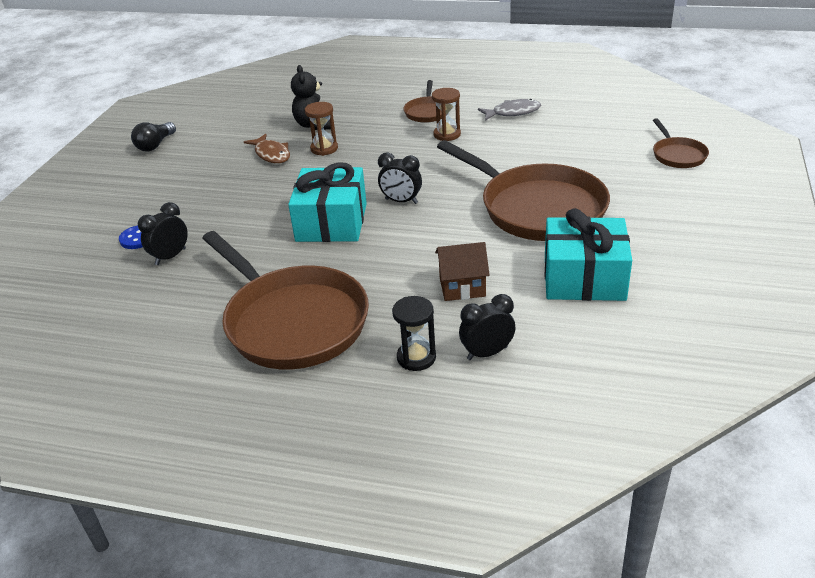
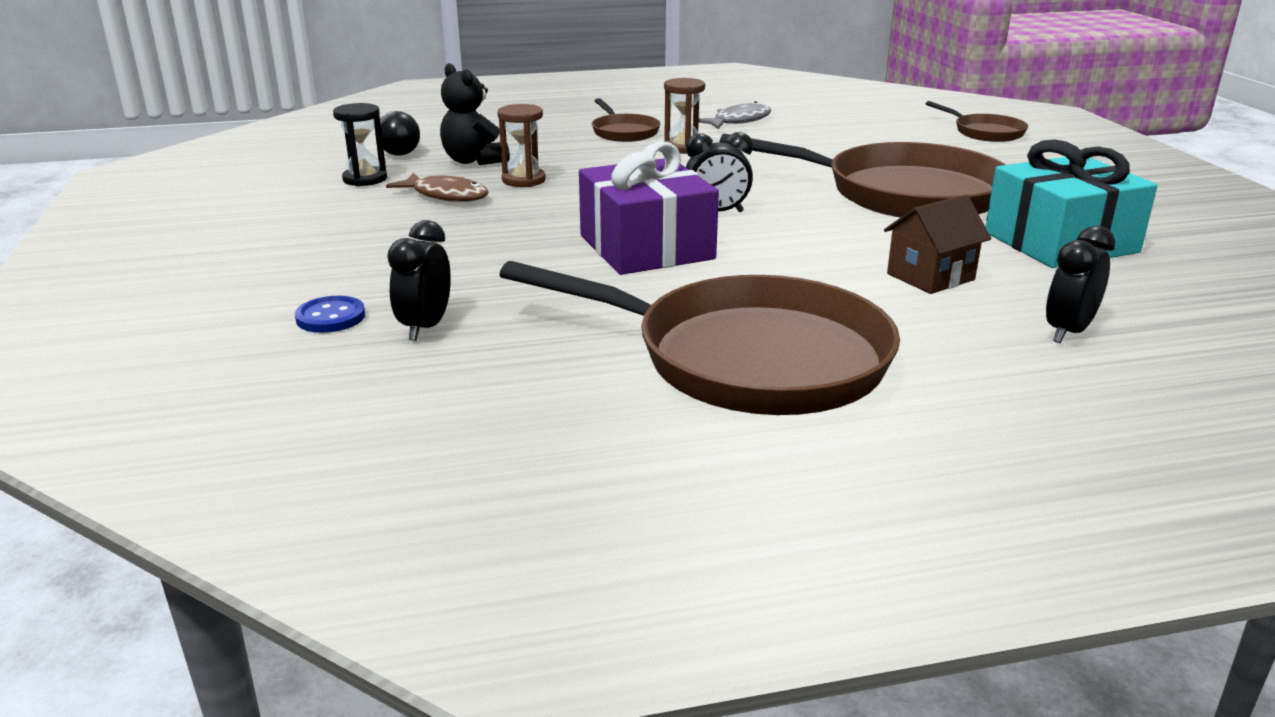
camera: 30 degrees left, 10 degrees down
black light bulb [131,122,176,152] -> black light bulb moved to [380,111,420,156]
turquoise gift [288,162,367,242] -> purple gift [579,141,719,275]
black hourglass [392,296,436,371] -> black hourglass moved to [333,103,387,186]

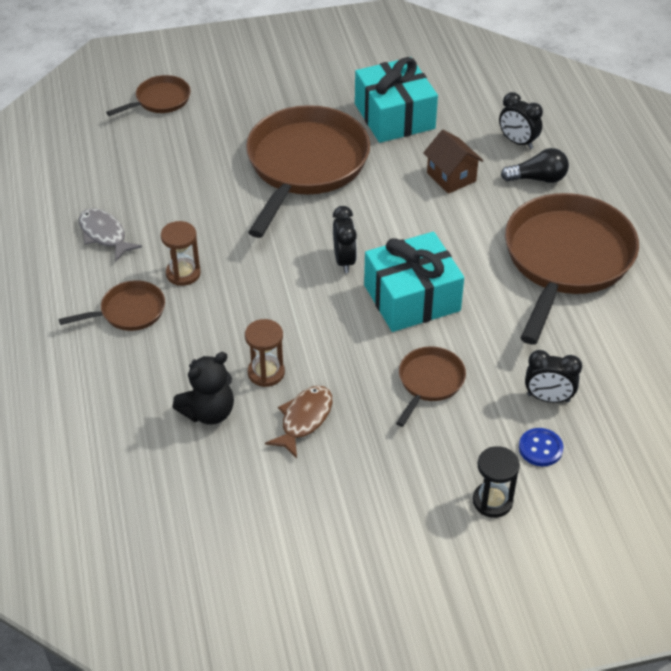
camera: 90 degrees left, 20 degrees up
black hourglass [333,103,387,186] -> black hourglass moved to [473,446,520,518]
black light bulb [380,111,420,156] -> black light bulb moved to [501,148,569,183]
purple gift [579,141,719,275] -> turquoise gift [364,232,464,332]
none -> brown pan [396,347,466,427]

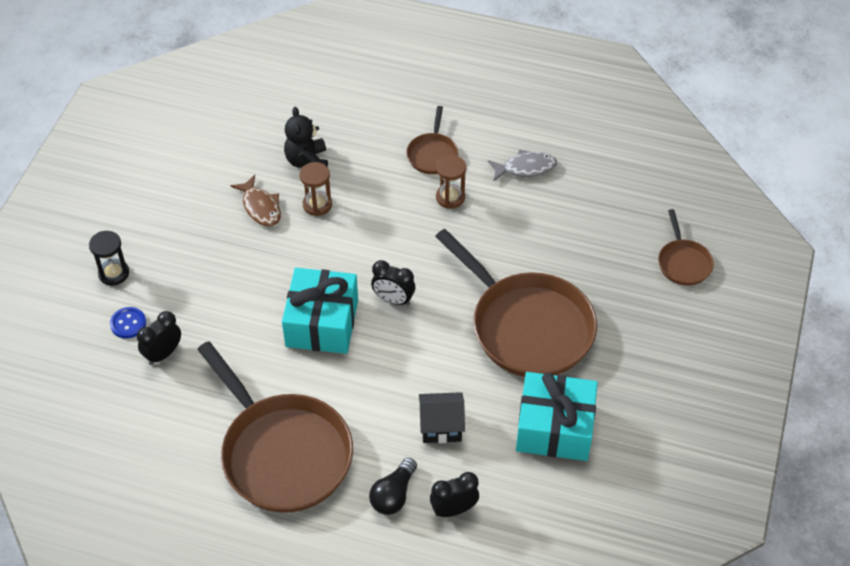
camera: 120 degrees right, 5 degrees up
brown pan [396,347,466,427] -> none
brown house [423,130,484,194] -> black house [419,392,465,443]

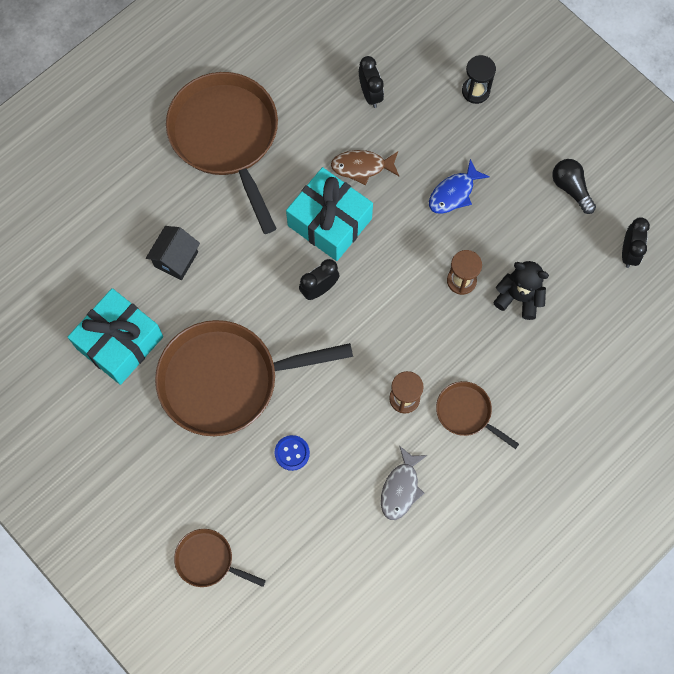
camera: 120 degrees right, 20 degrees up
blue button [110,307,146,338] -> blue button moved to [275,435,310,471]
brown pan [197,341,353,513] -> brown pan turned 75 degrees clockwise [166,72,278,234]
brown fish [231,175,281,227] -> brown fish moved to [331,150,399,185]
black light bulb [369,458,417,515] -> black light bulb moved to [552,159,596,214]
black clock [430,472,479,517] -> black clock moved to [622,217,650,268]
none -> blue fish [429,159,490,214]

